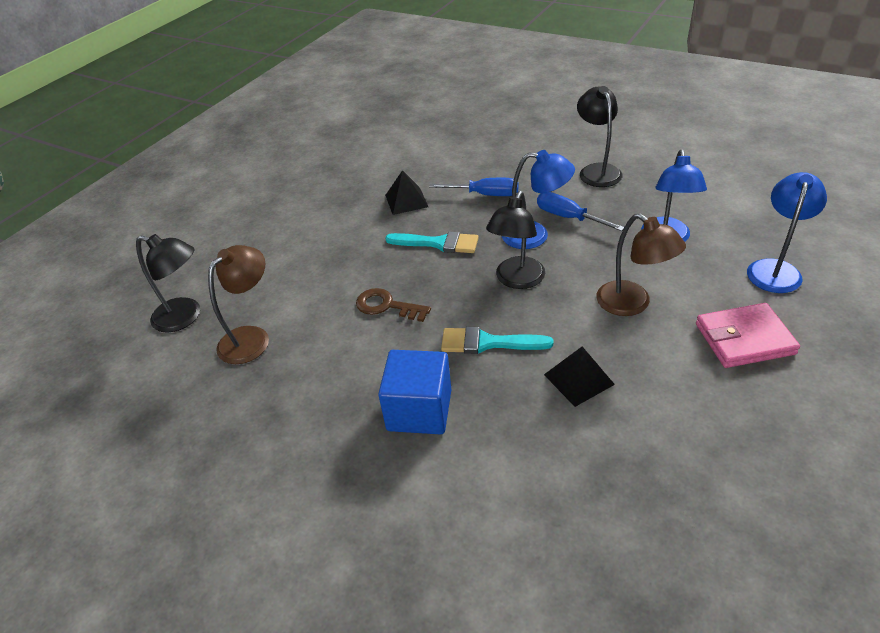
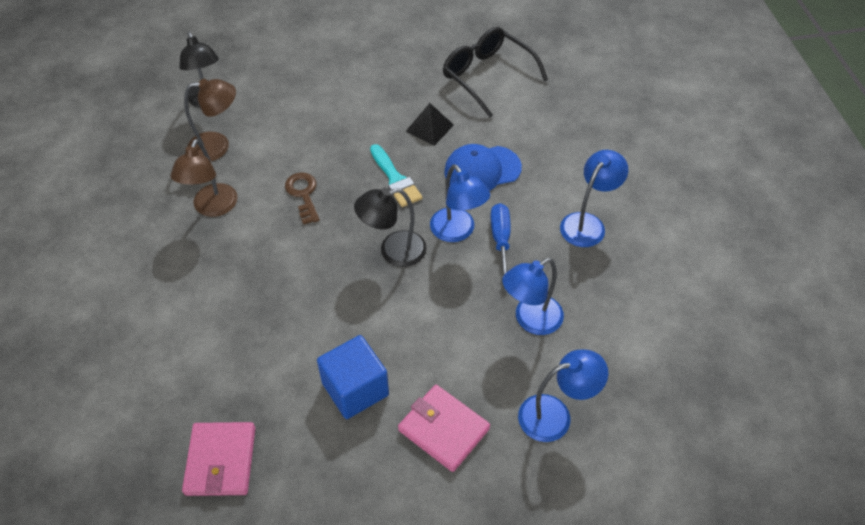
camera: 45 degrees right, 10 degrees up
blue cube [378,350,451,434] -> blue cube moved to [317,335,389,419]
blue screwdriver [429,178,519,196] -> blue cap [444,144,522,191]
turquoise brush [441,327,553,354] -> none
black pyramid [544,346,615,407] -> none
black lamp [577,86,622,187] -> blue lamp [560,150,628,247]
brown lamp [596,213,686,316] -> brown lamp moved to [170,139,238,217]
none -> pink wallet [182,422,256,496]
none -> black glasses [443,27,548,117]

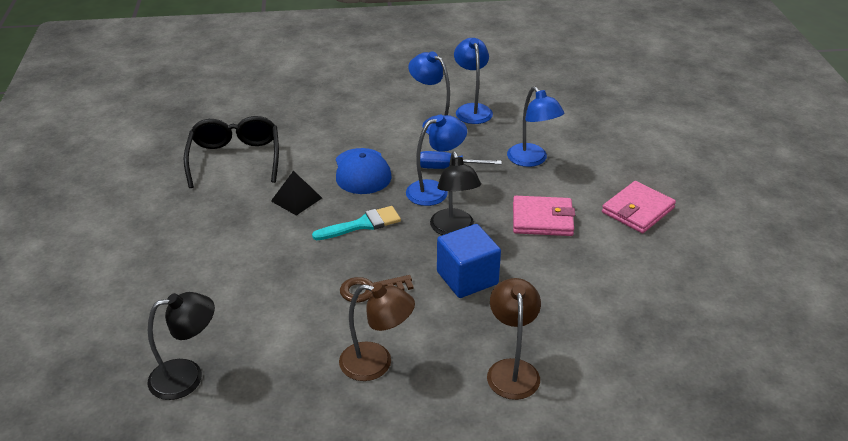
camera: 85 degrees left, 15 degrees down
pink wallet [182,422,256,496] -> pink wallet moved to [513,196,575,236]
brown lamp [184,79,236,161] -> brown lamp moved to [487,278,541,400]
blue cube [317,335,389,419] -> blue cube moved to [437,224,501,298]
black glasses [443,27,548,117] -> black glasses turned 120 degrees clockwise [184,116,279,188]
blue lamp [518,349,608,442] -> blue lamp moved to [454,38,493,124]

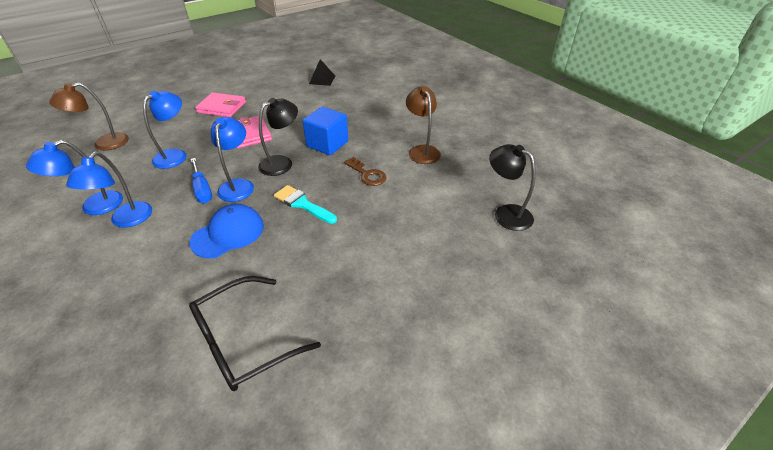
camera: 120 degrees left, 5 degrees up
black pyramid [271,171,322,216] -> black pyramid moved to [309,59,335,86]
blue lamp [406,115,467,206] -> blue lamp turned 60 degrees clockwise [211,117,254,202]
brown lamp [487,278,541,400] -> brown lamp moved to [49,82,129,150]

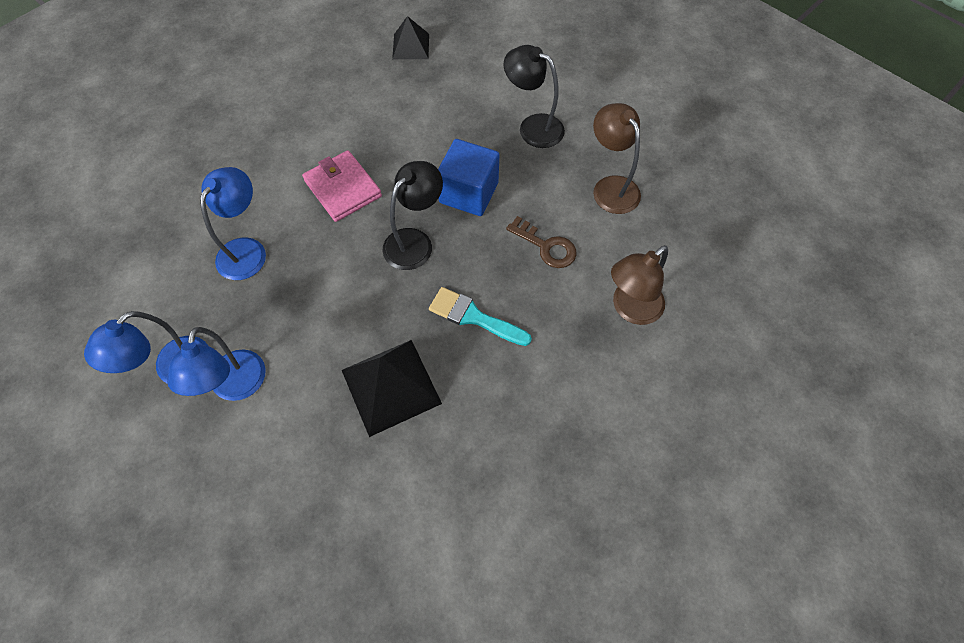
camera: 10 degrees left, 20 degrees up
brown lamp [49,82,129,150] -> brown lamp moved to [611,245,668,325]
blue cap [189,204,264,258] -> black pyramid [342,340,442,437]
black glasses [189,276,321,391] -> none
blue screwdriver [191,158,212,203] -> none
pink wallet [195,92,246,117] -> none
blue lamp [211,117,254,202] -> none
black lamp [489,144,536,231] -> black lamp moved to [504,45,565,148]

